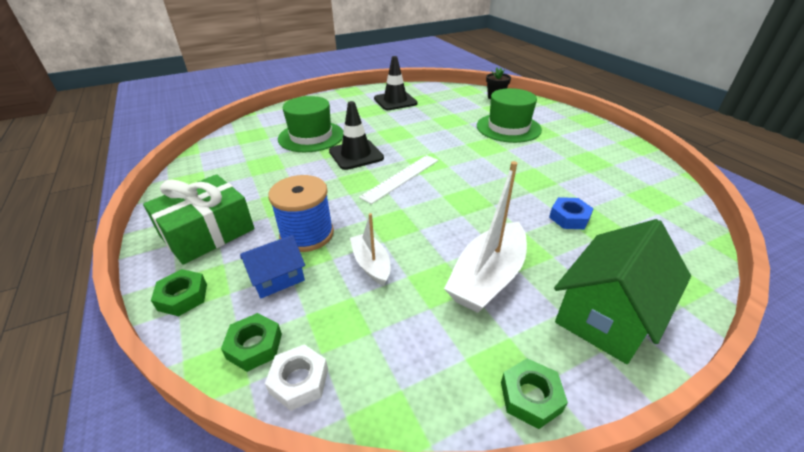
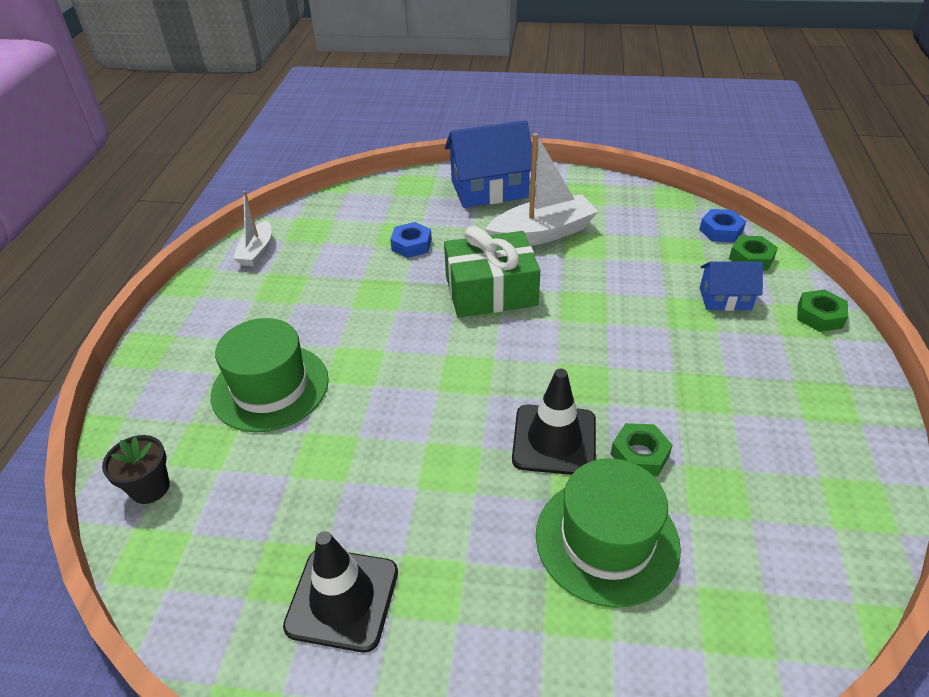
camera: 145 degrees left, 5 degrees up
green gift [143,174,254,265] -> green gift moved to [444,226,540,317]
white nut [265,344,328,411] -> blue nut [699,209,746,243]
blue spool [268,175,334,252] -> none
white boat [350,213,390,286] -> white boat moved to [233,191,271,266]
white ruler [359,155,439,204] -> none
green nut [501,358,568,429] -> green nut moved to [611,423,673,477]
green house [554,219,691,364] -> blue house [445,120,532,208]

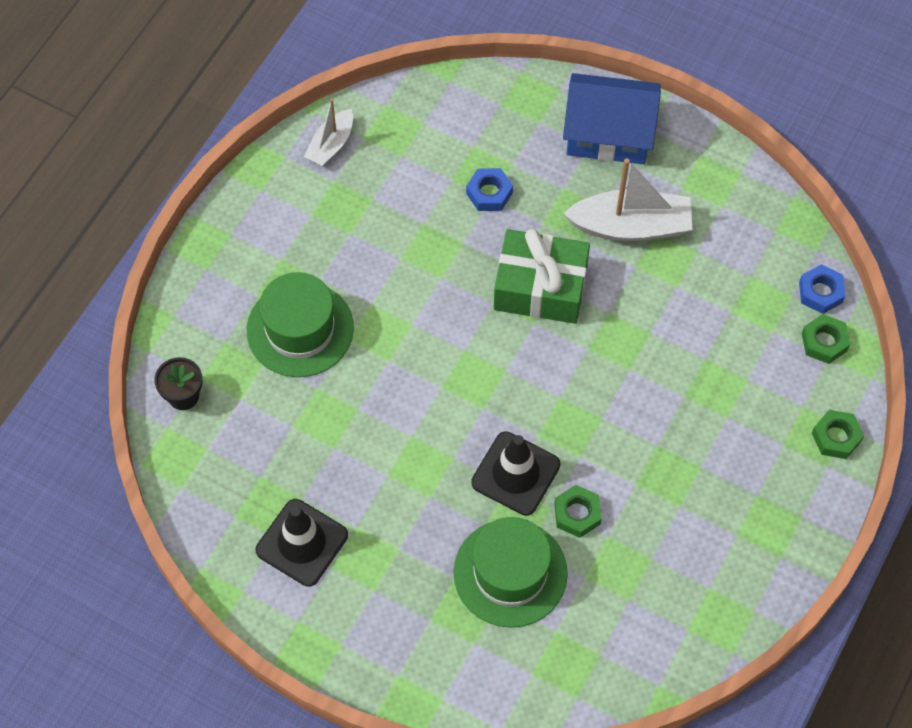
camera: 20 degrees right, 20 degrees up
blue house [700,261,763,311] -> none

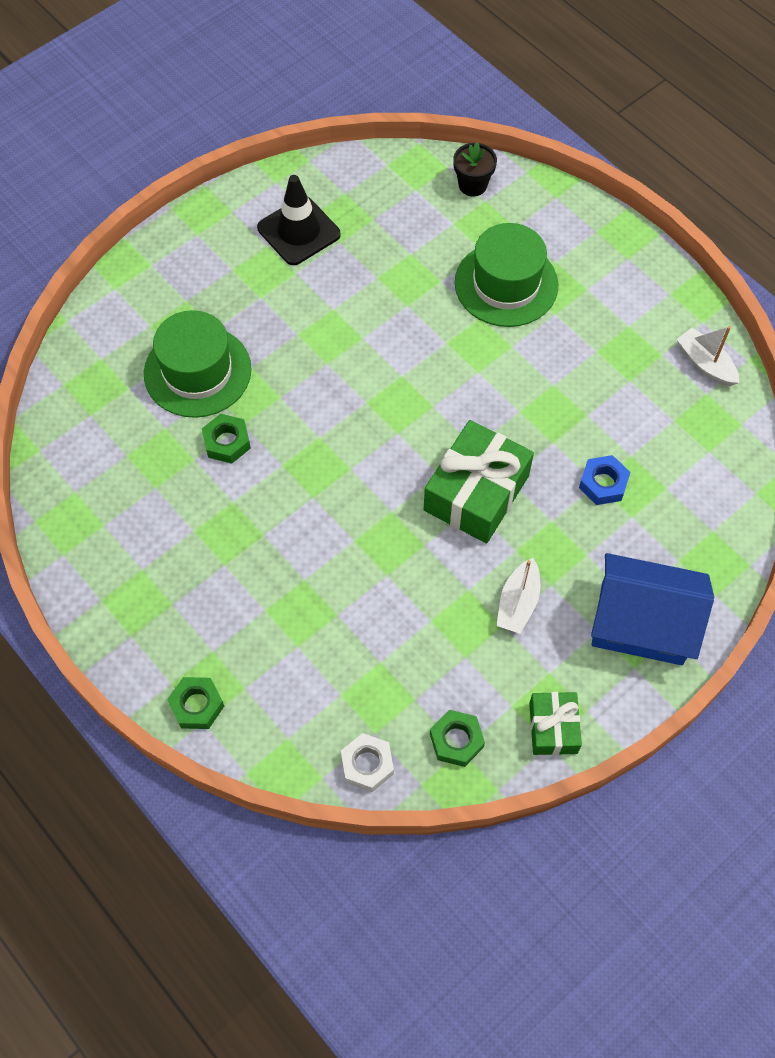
camera: 110 degrees right, 0 degrees up
black traffic cone [471,431,561,516] -> none
blue house [563,73,661,164] -> blue house turned 75 degrees clockwise [591,553,714,665]
white boat [563,158,693,241] -> white boat [496,558,540,634], size x0.58
blue nut [799,264,845,314] -> white nut [341,733,394,792]
green nut [802,314,850,364] -> green nut moved to [430,710,485,767]
none -> green gift [529,692,582,755]

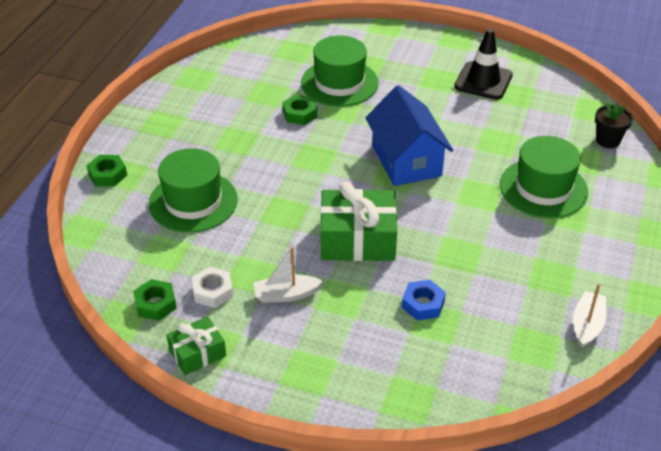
camera: 60 degrees right, 20 degrees down
white nut [341,733,394,792] -> white nut moved to [192,267,233,308]
blue house [591,553,714,665] -> blue house moved to [365,85,453,186]
none -> green hat [149,148,238,233]

